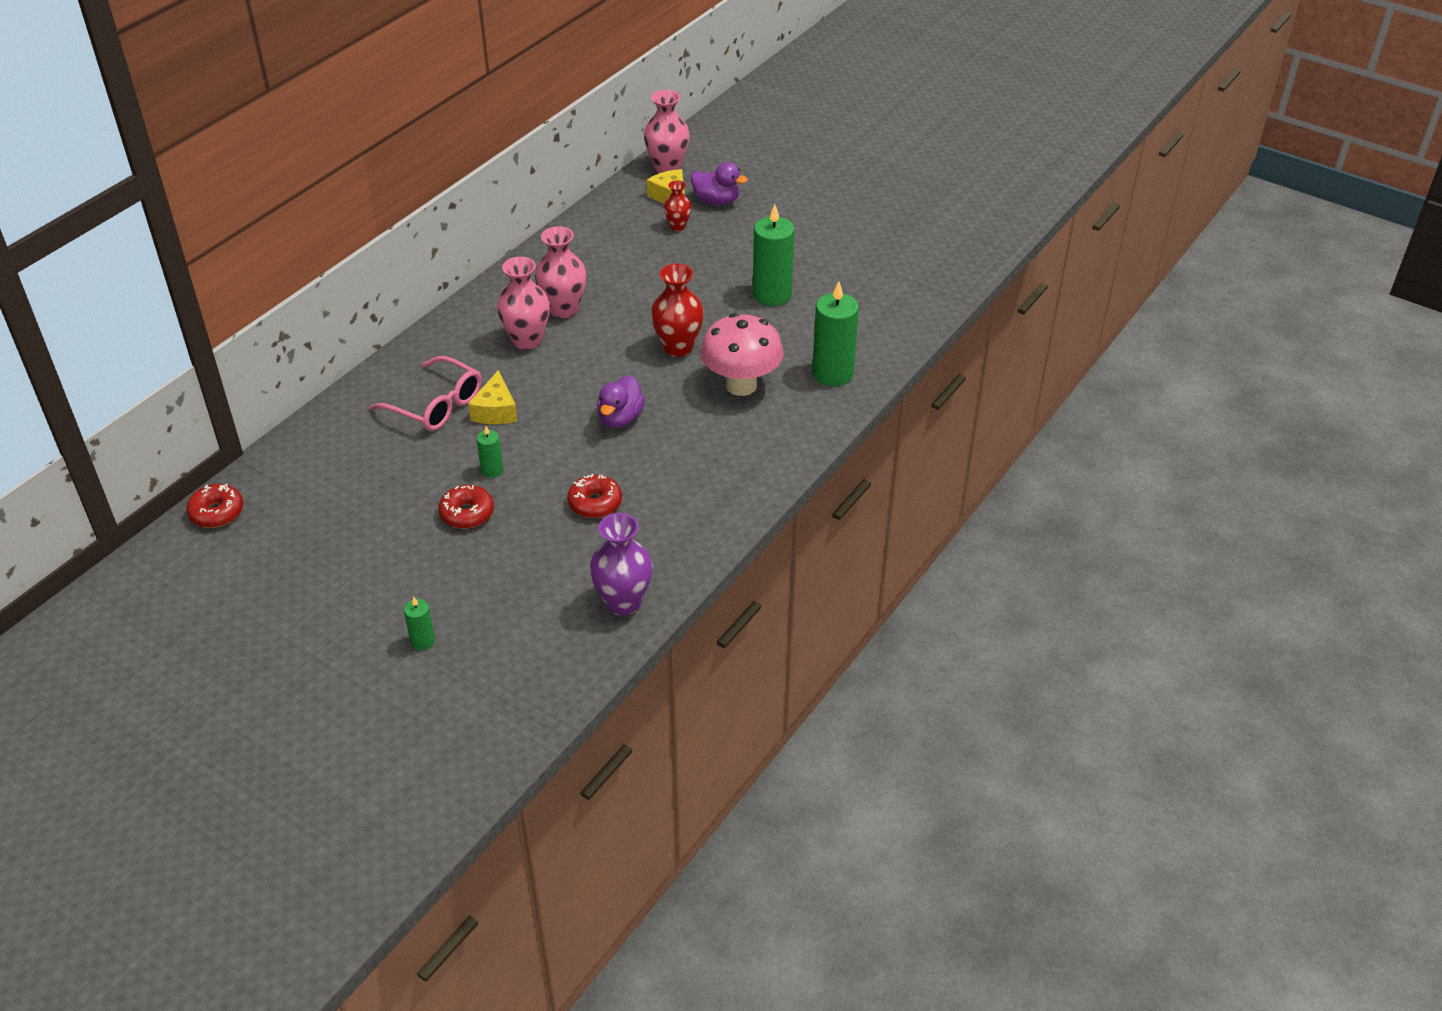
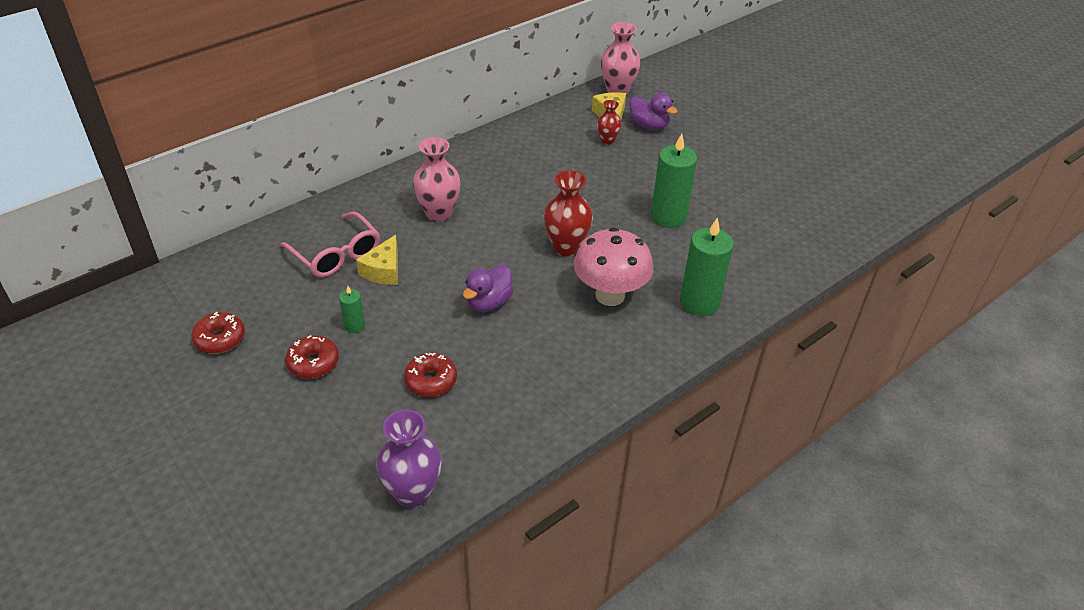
camera: 15 degrees right, 0 degrees up
red donut [186,484,243,528] -> red donut moved to [191,312,245,354]
green candle [404,596,435,650] -> none
pink vase [535,226,587,318] -> none

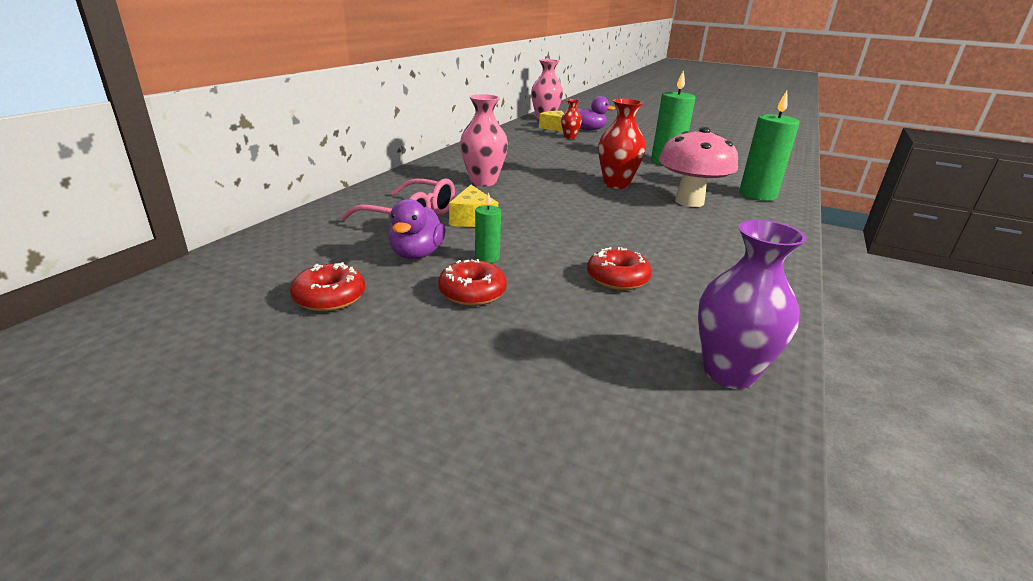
camera: 25 degrees left, 15 degrees down
purple duck [463,265,514,312] -> purple duck moved to [388,199,446,259]

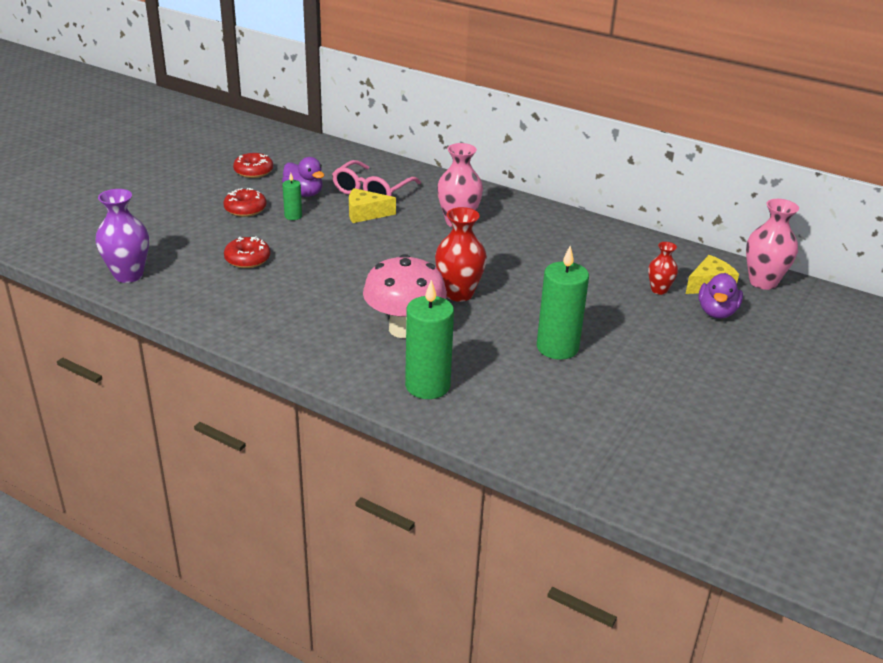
camera: 95 degrees right, 5 degrees up
purple duck [388,199,446,259] -> purple duck turned 150 degrees counterclockwise [282,157,324,197]

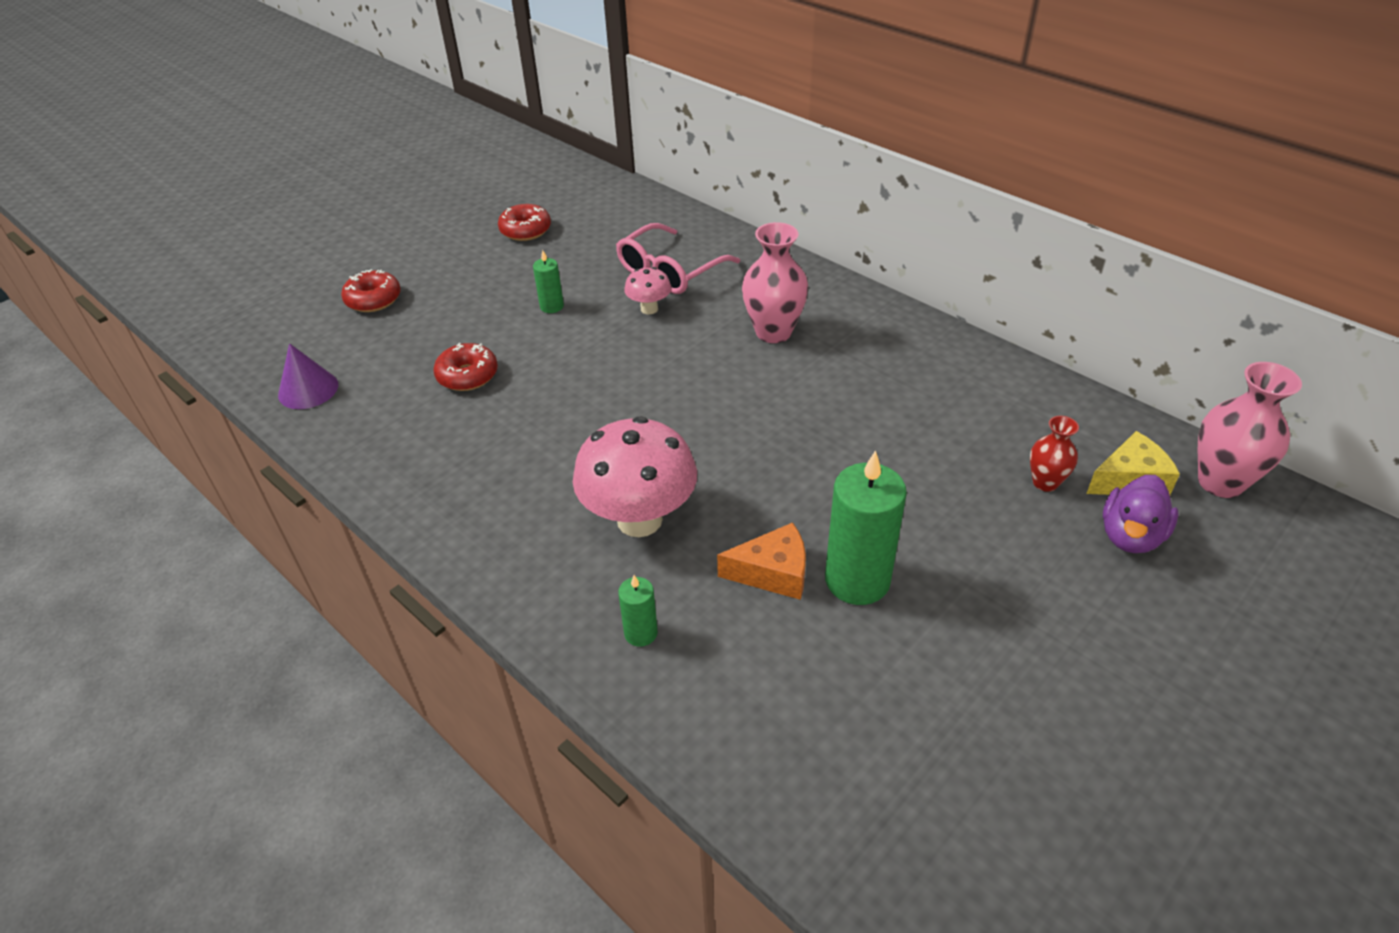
camera: 15 degrees right, 10 degrees up
purple vase [96,189,149,283] -> purple cone [278,343,338,409]
red donut [223,188,266,217] -> red donut moved to [341,269,401,312]
purple duck [282,157,324,197] -> none
yellow cheese [349,188,396,223] -> pink mushroom [624,267,671,315]
green candle [405,280,454,399] -> green candle [618,575,658,647], size x0.50
red vase [435,207,487,302] -> none
none -> orange cheese [717,522,806,600]

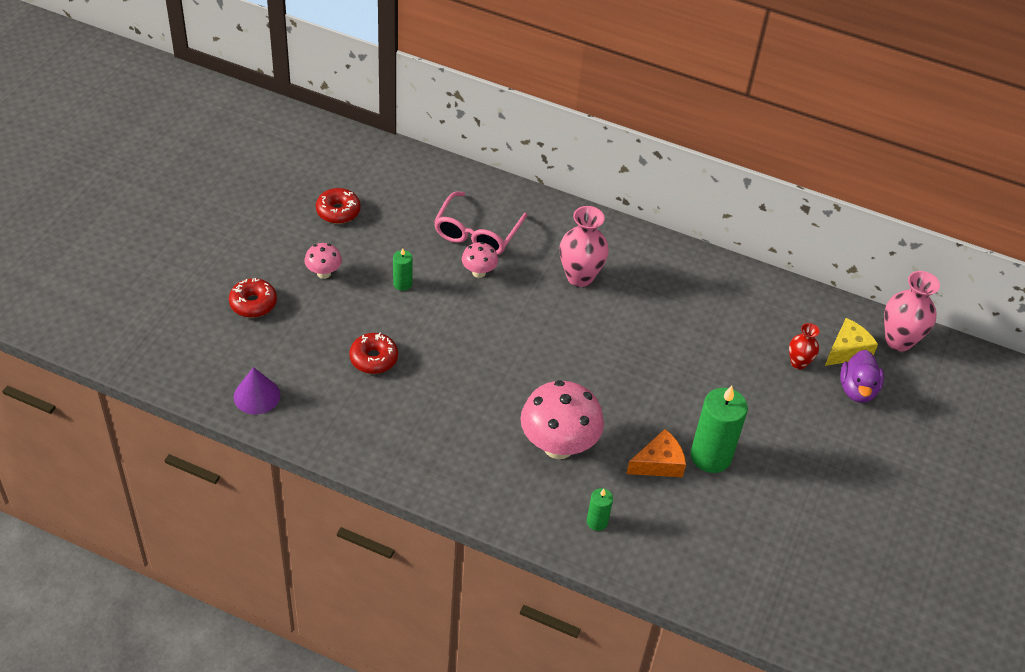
camera: 25 degrees left, 5 degrees up
none -> pink mushroom [304,243,342,279]

